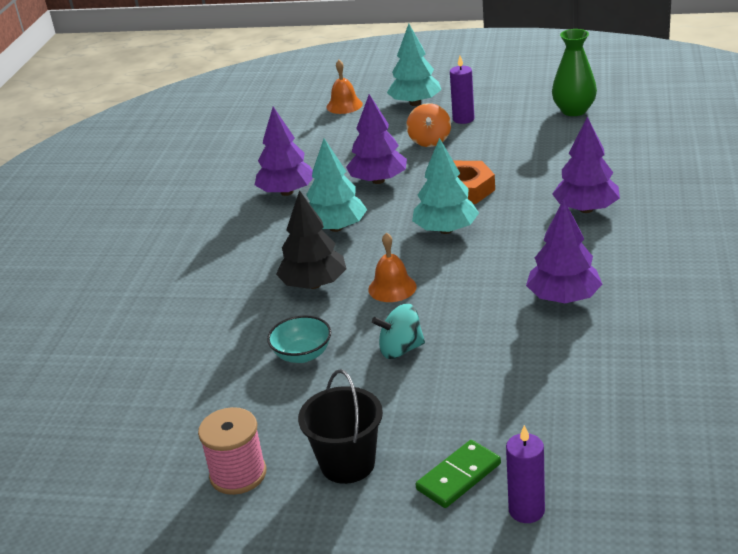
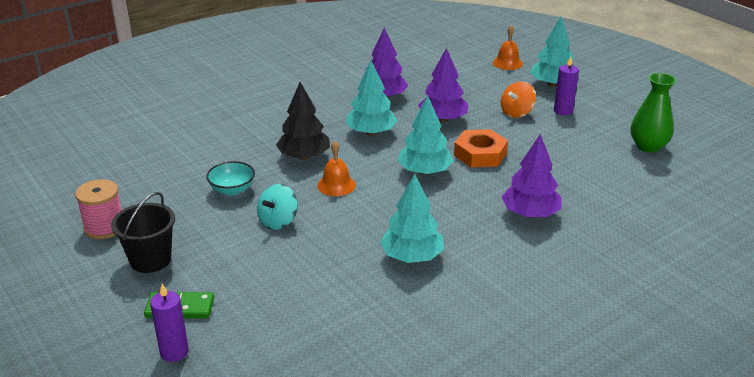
camera: 40 degrees right, 0 degrees up
turquoise spinning top [372,303,425,359] -> turquoise spinning top turned 90 degrees counterclockwise [257,184,298,230]
purple tree [526,199,602,303] -> turquoise tree [380,174,444,263]

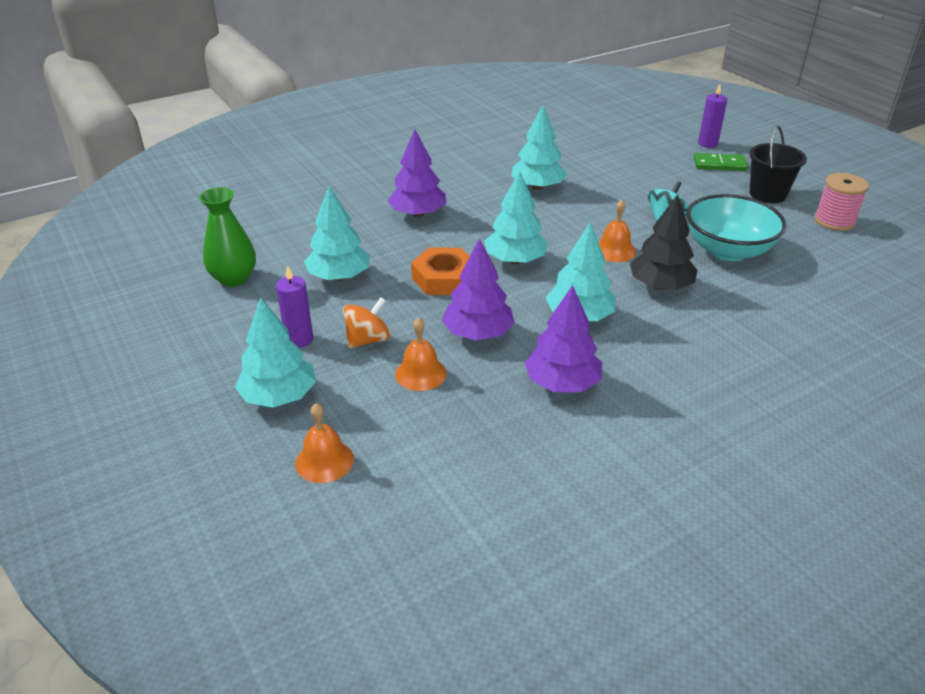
camera: 175 degrees left, 5 degrees up
turquoise bowl [206,161,255,196] -> turquoise bowl [686,194,786,261], size x1.81
none -> turquoise tree [304,186,370,281]
none -> orange bell [395,318,447,391]

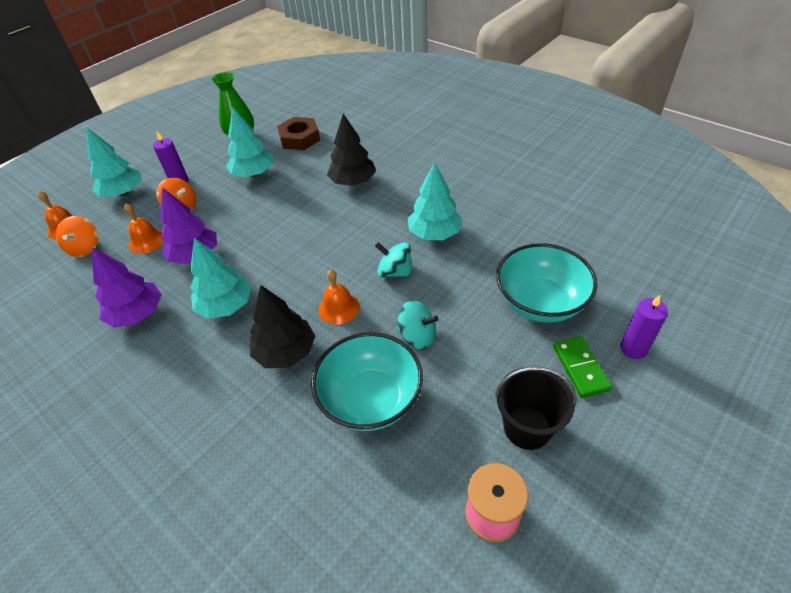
camera: 75 degrees right, 10 degrees up
purple tree [388,129,446,218] -> black tree [327,114,376,186]
orange nut [411,247,470,295] -> none
turquoise tree [485,171,548,264] -> none
none -> orange spinning top [56,216,98,257]
none -> brown nut [277,117,320,150]
none -> turquoise spinning top [375,242,412,277]
none -> turquoise bowl [496,243,598,323]

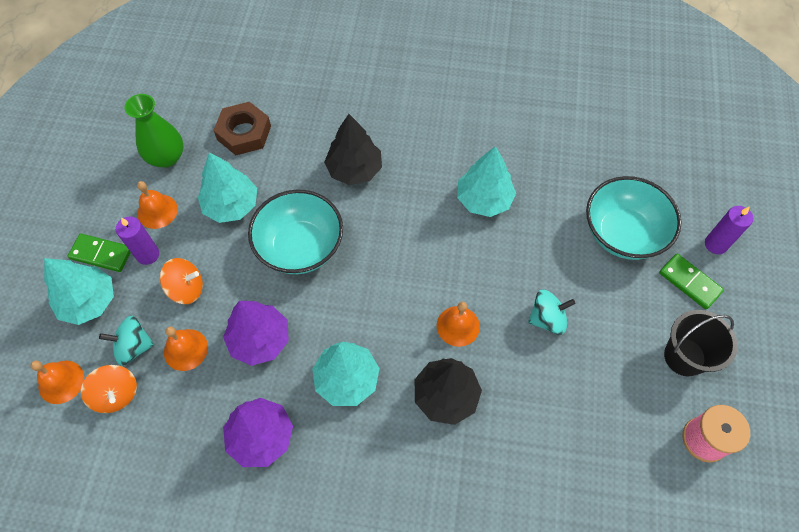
camera: 35 degrees left, 15 degrees up
turquoise bowl [311,332,423,431] -> turquoise bowl moved to [248,190,343,274]
turquoise spinning top [375,242,412,277] -> turquoise spinning top moved to [99,316,154,366]
none -> green domino [68,234,131,272]
none -> orange bell [137,181,178,229]

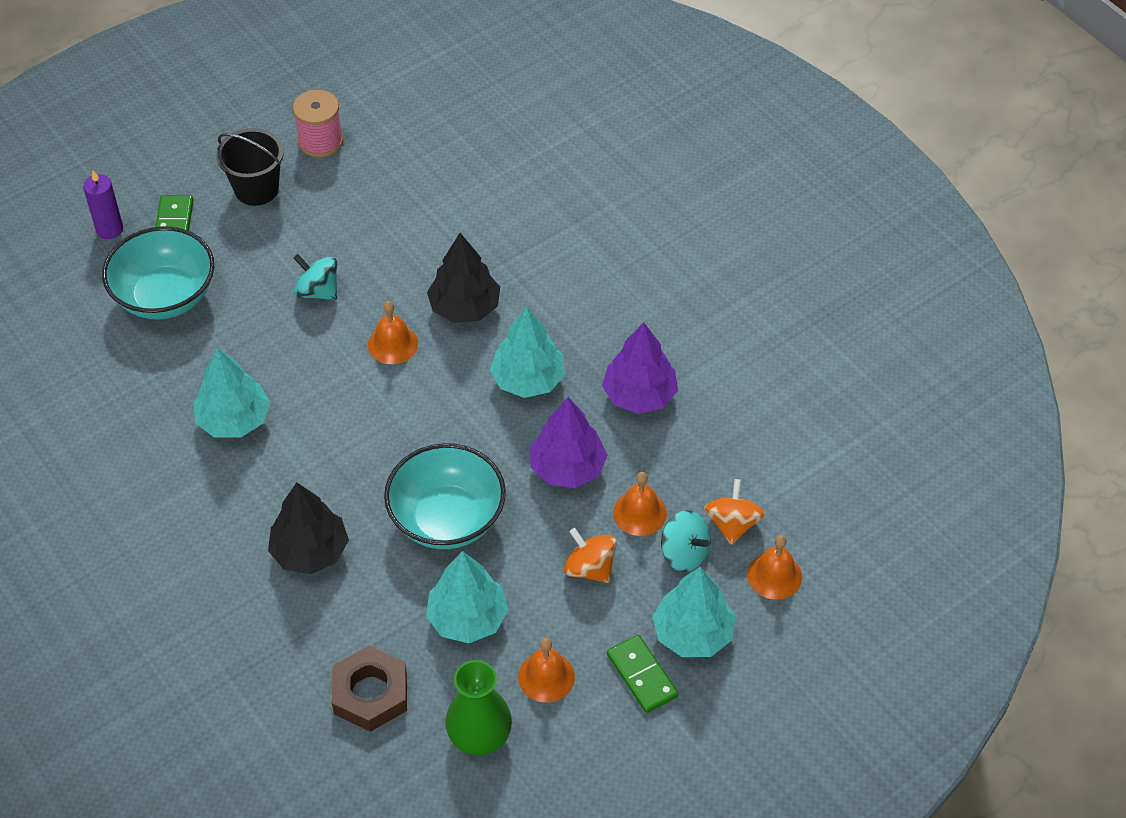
camera: 135 degrees left, 10 degrees down
purple candle [116,216,159,265] -> none

